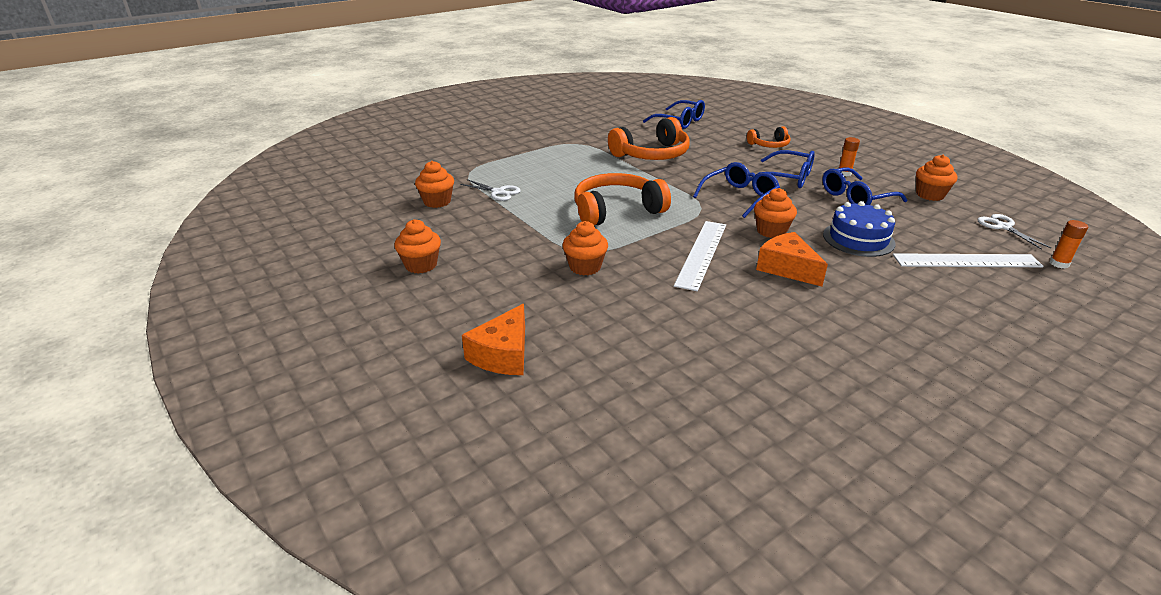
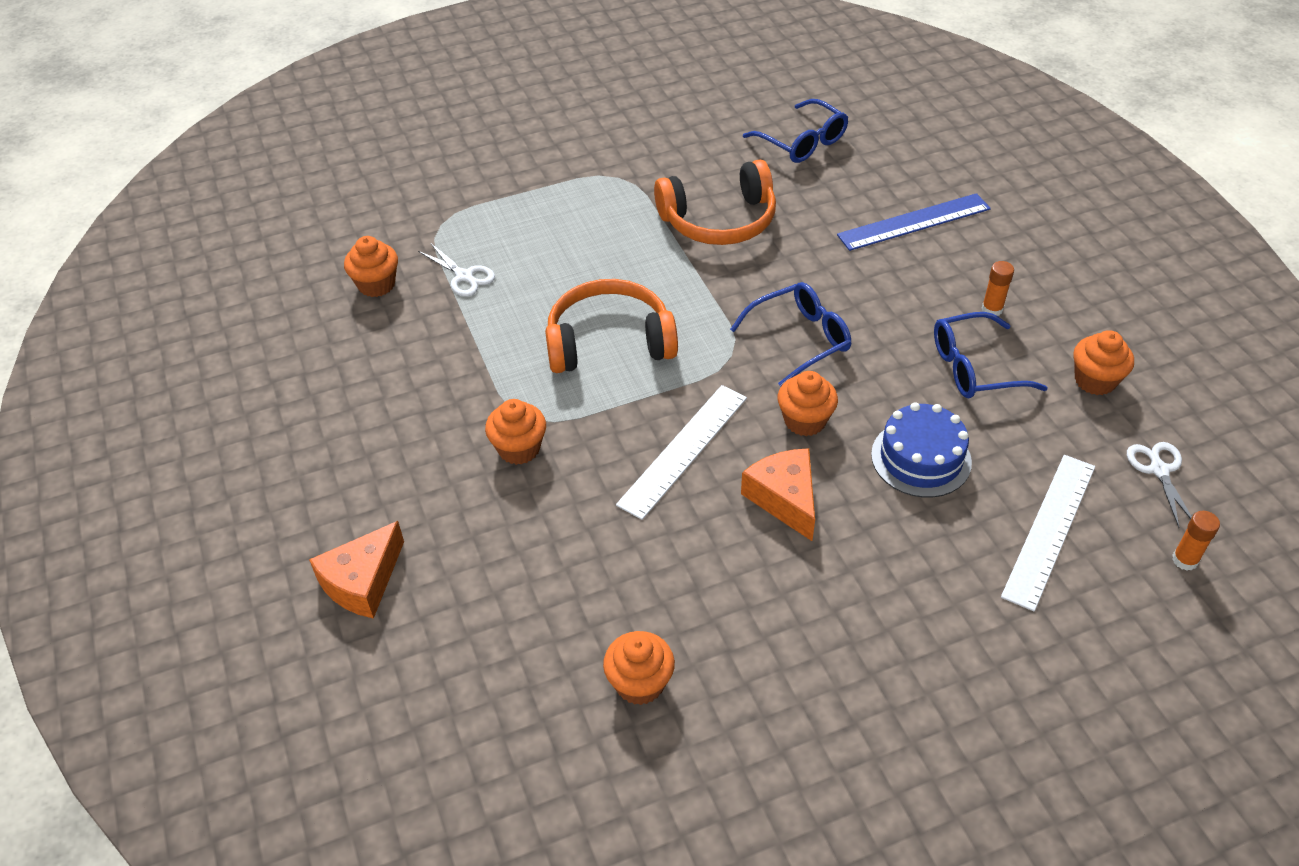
camera: 15 degrees right, 15 degrees up
orange cupcake [394,219,441,274] -> orange cupcake moved to [603,631,675,705]
orange headphones [747,126,791,148] -> blue ruler [837,193,991,251]
blue glasses [750,150,815,188] -> none
white ruler [893,253,1044,267] -> white ruler turned 75 degrees counterclockwise [1001,455,1095,611]

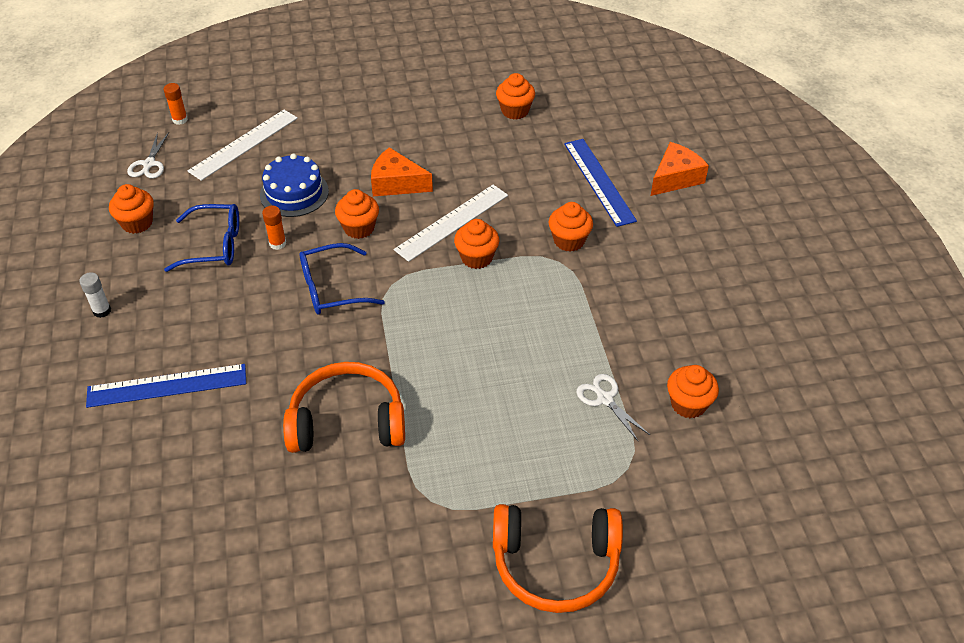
camera: 170 degrees left, 0 degrees up
orange headphones [545,279,678,373] -> orange headphones moved to [493,504,623,613]
orange cheese [741,448,815,541] -> orange cheese turned 120 degrees clockwise [371,147,433,196]
blue glasses [743,99,849,163] -> none
orange glue stick [982,261,1014,316] -> orange glue stick moved to [262,206,286,250]
none -> white glue stick [79,272,111,318]
none -> orange cupcake [454,219,499,269]
none -> blue ruler [564,139,637,227]

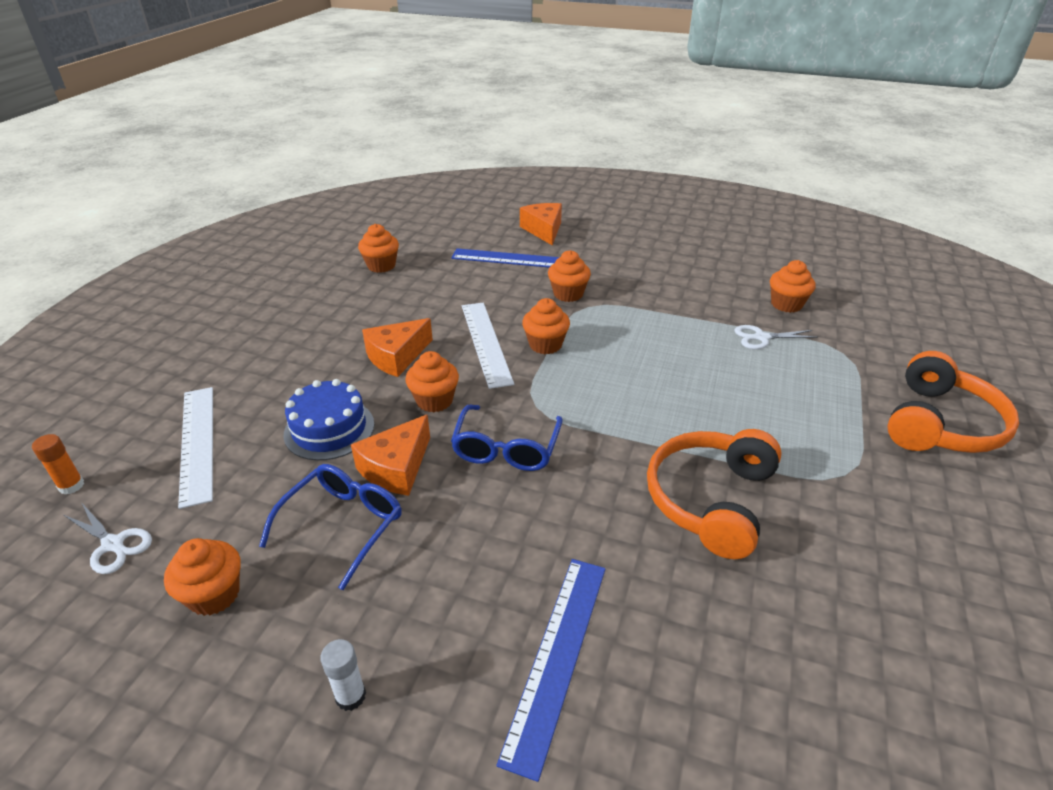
camera: 60 degrees left, 10 degrees down
orange glue stick [262,206,286,250] -> orange cheese [351,414,430,496]

